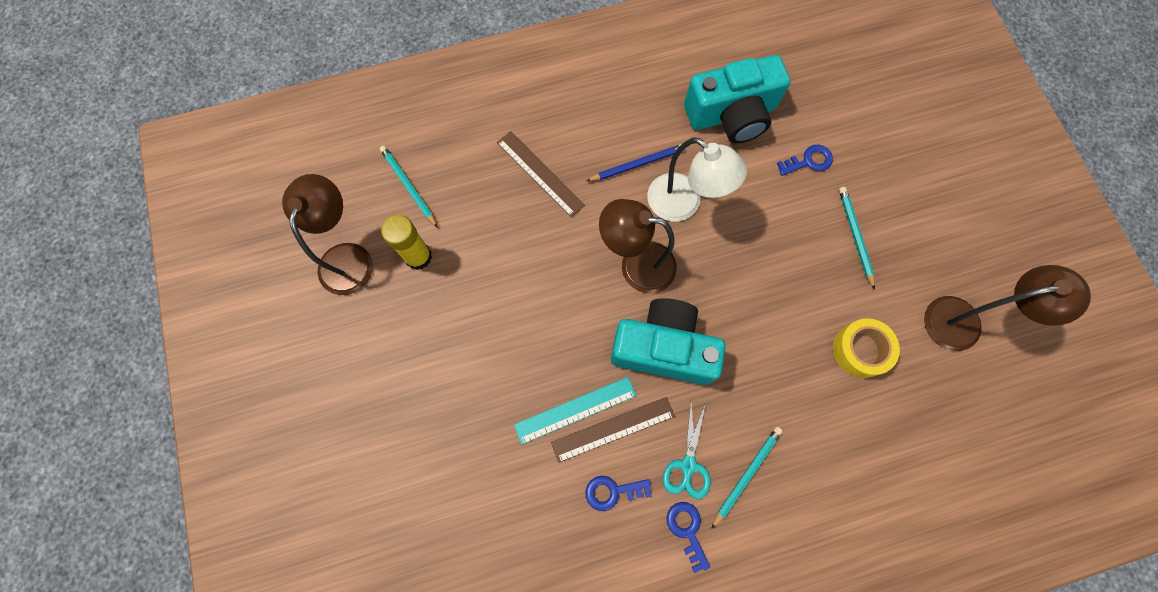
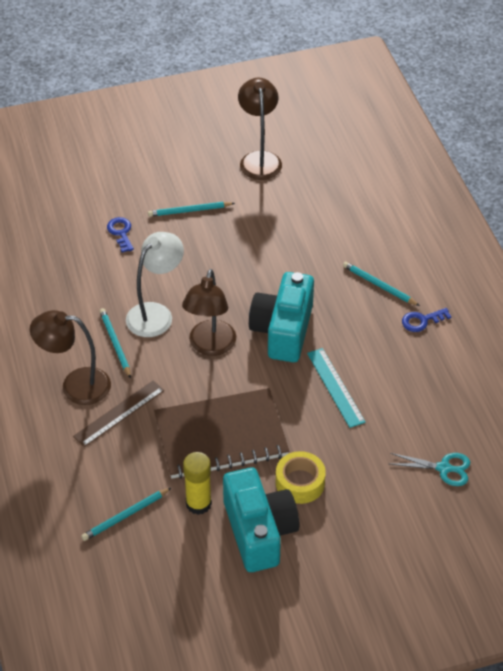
camera: 90 degrees left, 25 degrees down
brown lamp [282,174,373,295] -> brown lamp moved to [30,310,111,405]
brown ruler [551,397,675,463] -> none
blue pencil [586,144,685,181] -> turquoise pencil [99,308,131,378]
blue key [586,476,652,511] -> none
turquoise scissors [663,403,711,499] -> turquoise scissors moved to [390,453,470,486]
turquoise camera [684,55,791,143] -> turquoise camera moved to [223,467,299,572]
yellow tape [833,318,900,378] -> yellow tape moved to [276,451,326,504]
none -> brown notebook [154,388,289,479]

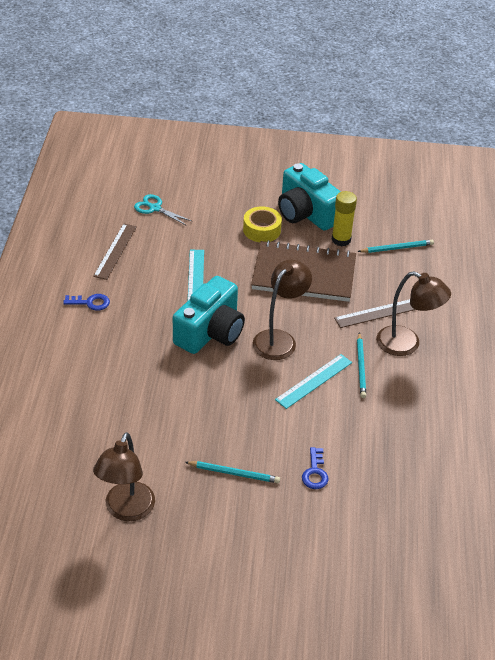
camera: 160 degrees left, 5 degrees down
white lamp [126,232,184,337] -> turquoise ruler [275,354,352,409]
turquoise camera [223,467,299,572] -> turquoise camera turned 45 degrees counterclockwise [278,163,341,231]
turquoise pencil [343,262,420,306] -> none
none -> brown ruler [93,224,137,280]

